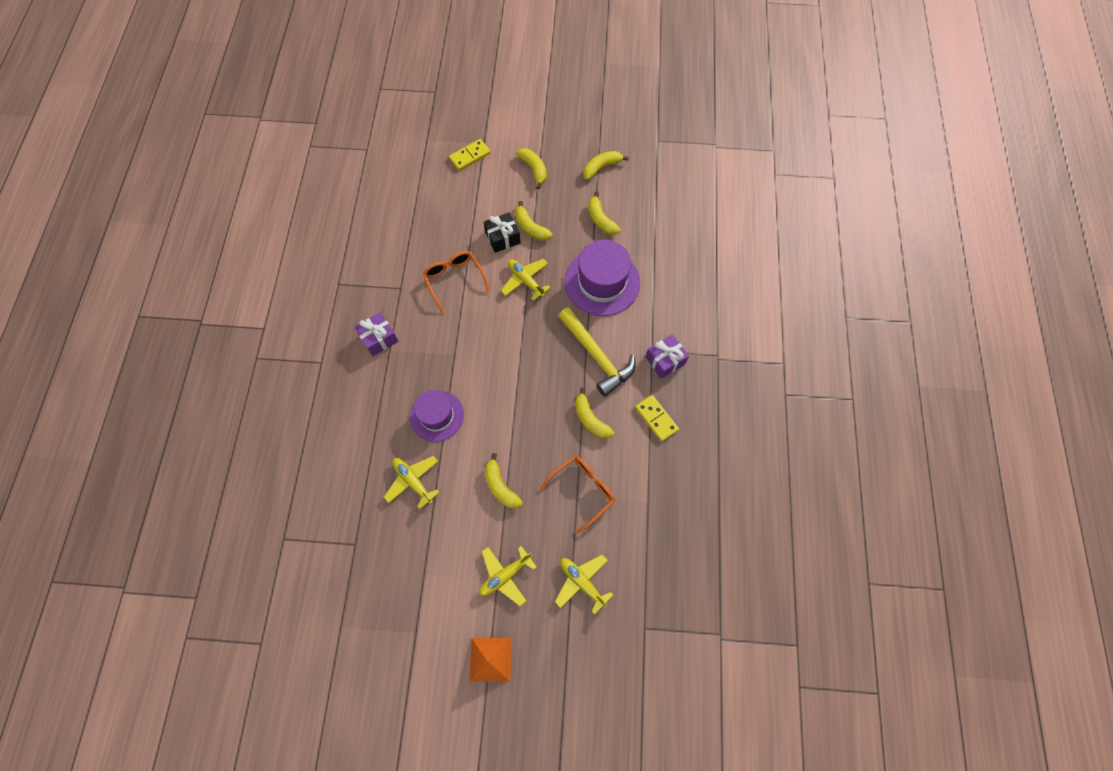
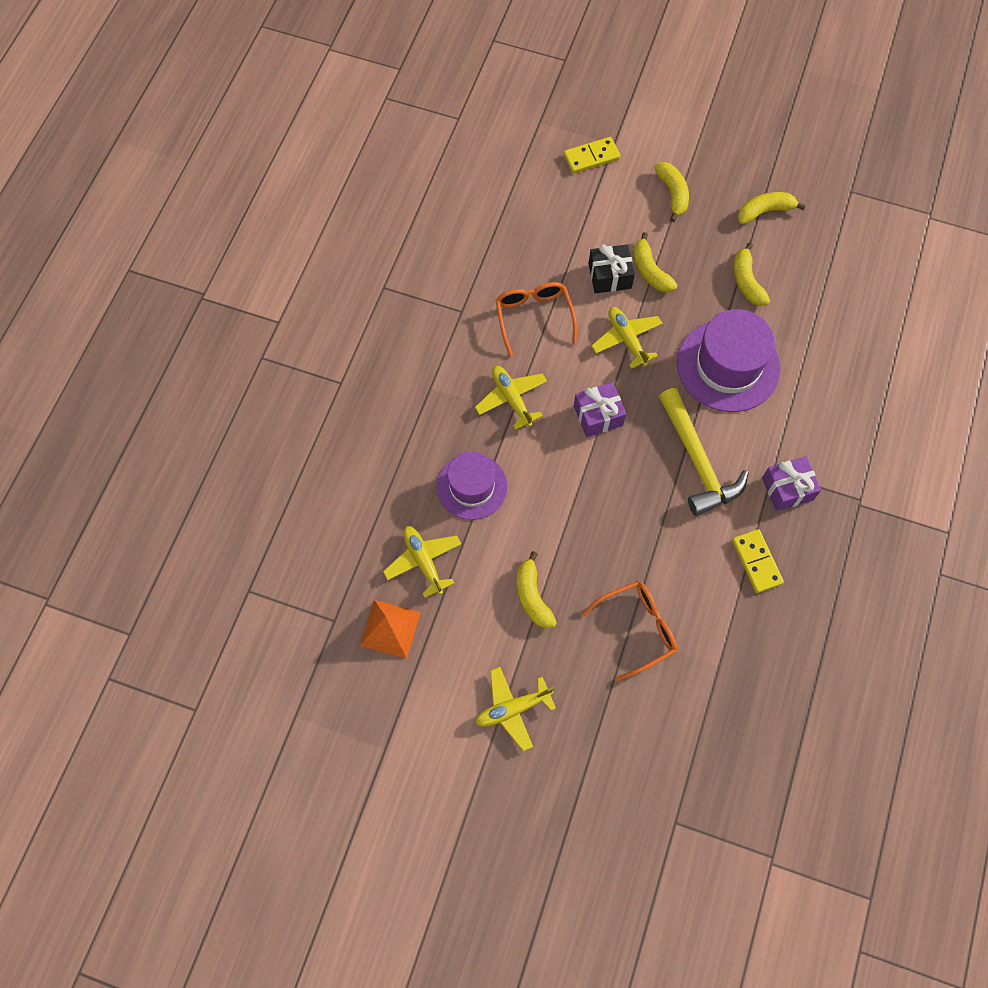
camera: 15 degrees right, 0 degrees up
purple gift [354,312,398,356] -> purple gift moved to [574,382,626,437]
orange pyramid [470,638,511,682] -> orange pyramid moved to [360,600,421,659]
yellow plane [555,555,613,615] -> yellow plane moved to [475,366,547,430]
yellow banana [575,388,614,439] -> none

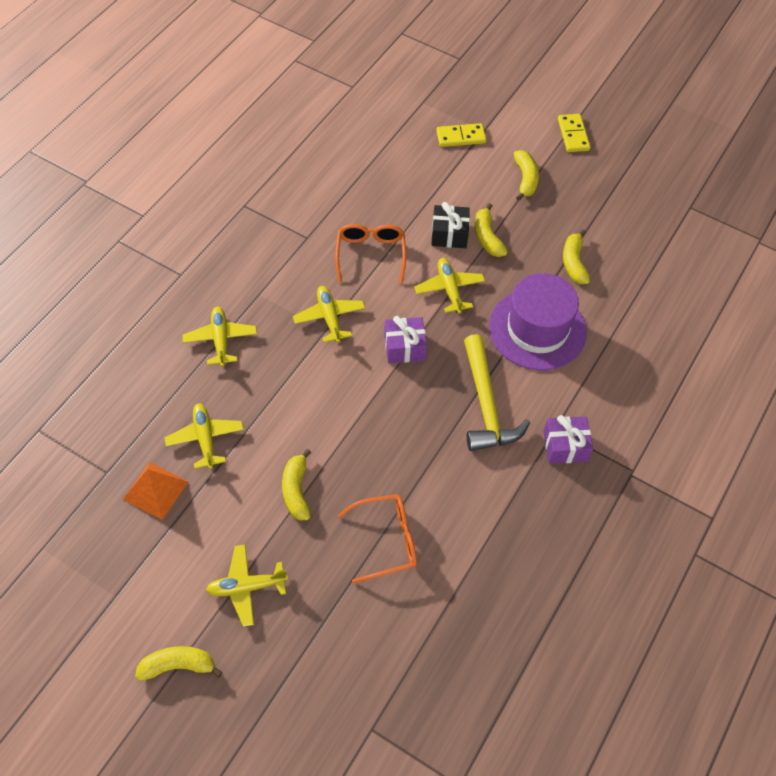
camera: 10 degrees right, 10 degrees down
purple hat [437,451,507,520] -> none
yellow domino [732,529,784,593] -> yellow domino moved to [558,114,590,152]
yellow banana [737,192,806,224] -> yellow banana moved to [135,646,223,681]
none -> yellow plane [182,307,257,367]

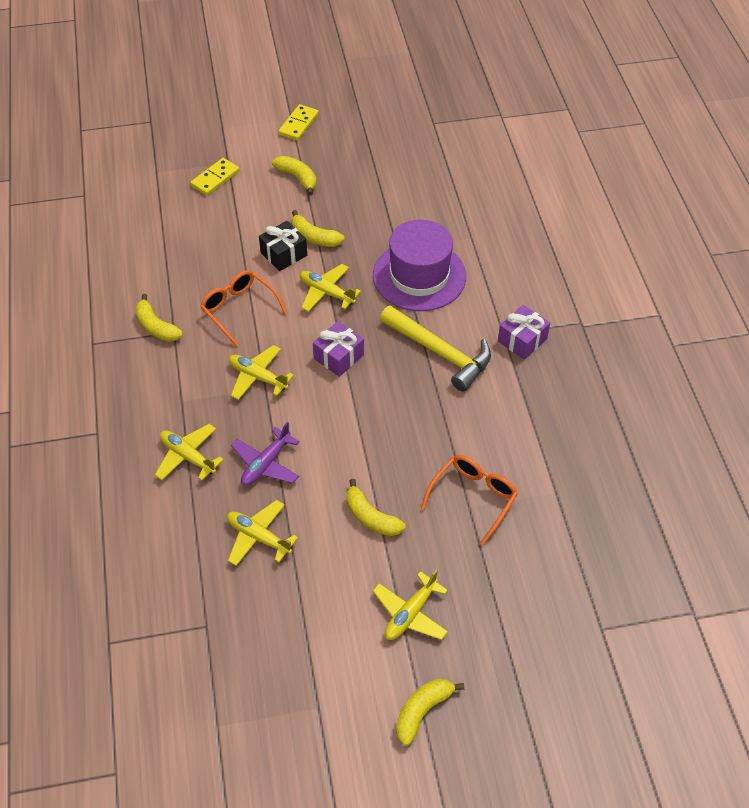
camera: 40 degrees left, 5 degrees down
orange pyramid [123,462,188,520] -> none
yellow domino [558,114,590,152] -> yellow domino turned 75 degrees clockwise [278,104,319,141]
yellow banana [563,229,590,284] -> yellow banana moved to [135,294,183,342]
none -> purple plane [231,422,300,486]

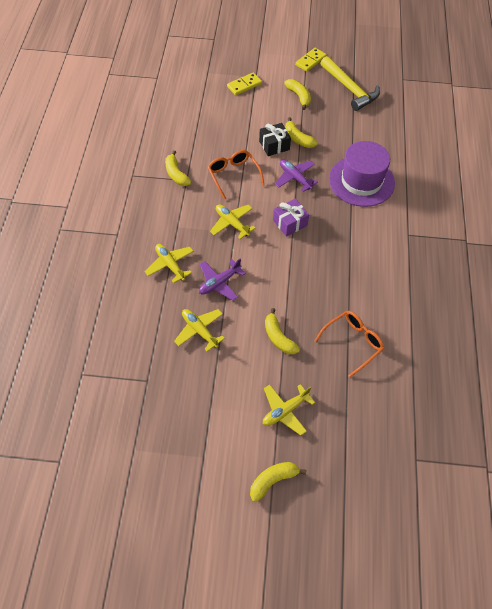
camera: 15 degrees right, 5 degrees up
yellow plane [300,264,361,312] -> purple plane [275,159,318,192]
yellow hammer [380,305,491,392] -> yellow hammer moved to [320,56,380,111]
purple gift [498,305,550,360] -> none

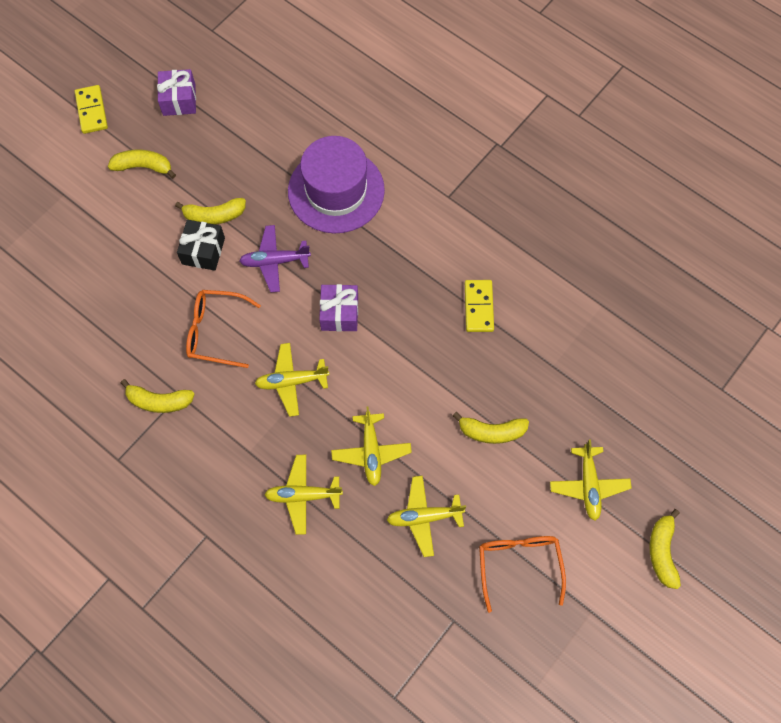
camera: 55 degrees left, 10 degrees up
purple plane [199,259,246,301] -> yellow plane [331,407,412,486]
yellow domino [227,72,262,95] -> yellow domino moved to [465,280,494,332]
orange glasses [314,311,384,378] -> orange glasses moved to [479,536,566,613]
yellow hammer [320,56,380,111] -> purple gift [157,69,196,116]

